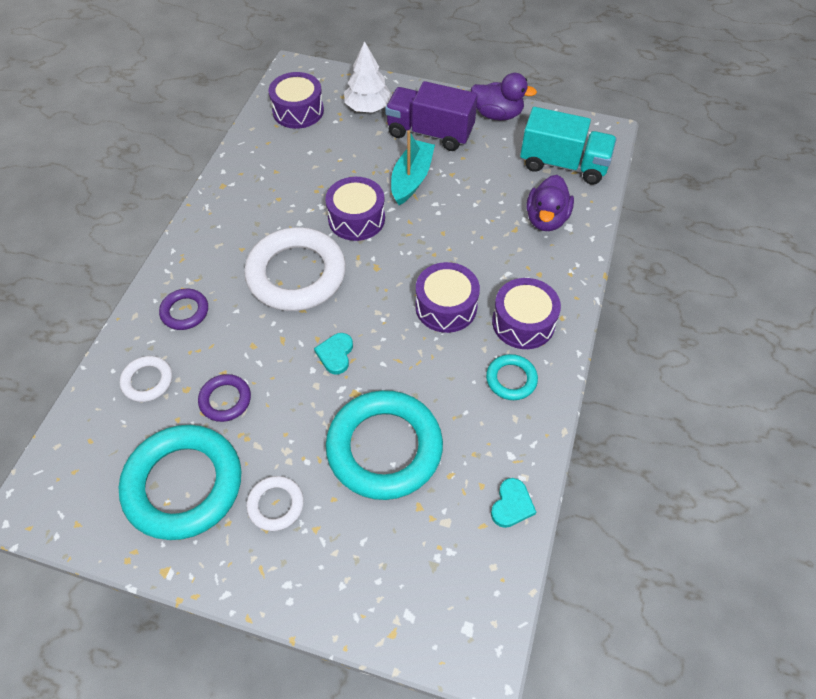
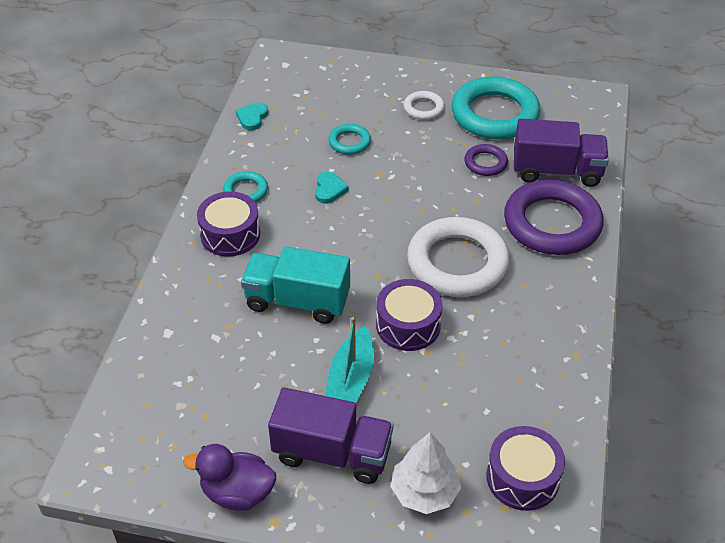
camera: 175 degrees right, 10 degrees down
white ring [120,356,172,402] -> purple truck [514,119,609,187]
purple ring [159,289,208,330] -> purple ring [504,180,604,255], size x2.13
turquoise heart [314,333,353,374] -> turquoise heart moved to [315,172,349,204]
turquoise ring [326,390,443,500] -> turquoise ring [328,124,371,155], size x0.47
purple drum [415,262,480,333] -> none
turquoise truck [520,107,617,185] -> turquoise truck moved to [241,246,350,324]
purple duck [526,175,574,231] -> none

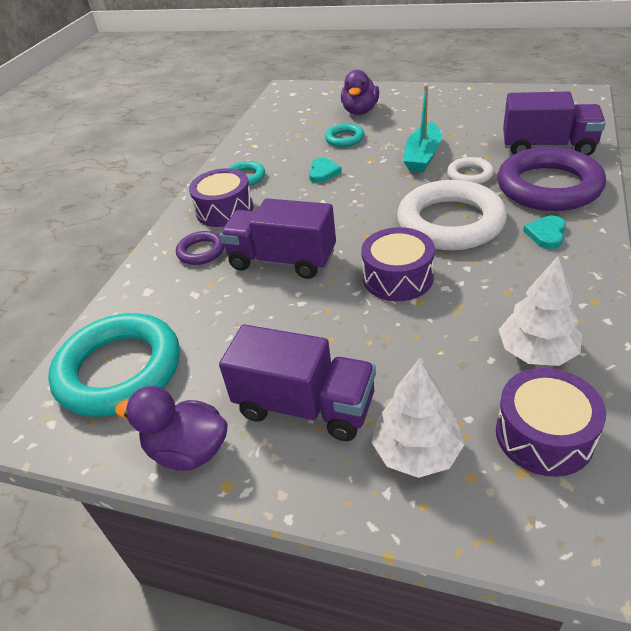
camera: 10 degrees right, 5 degrees down
turquoise heart [236,103,268,131] -> turquoise heart moved to [523,216,566,249]
turquoise truck [241,246,350,324] -> purple truck [220,198,336,279]
turquoise boat [325,317,374,403] -> turquoise boat moved to [403,85,442,172]
white ring [404,91,445,120] -> white ring moved to [447,157,494,184]
turquoise ring [452,76,540,139] -> turquoise ring moved to [48,313,180,417]
purple ring [464,144,508,176] -> purple ring moved to [176,231,224,265]
none -> purple duck [341,70,379,115]
none -> white tree [499,256,582,366]

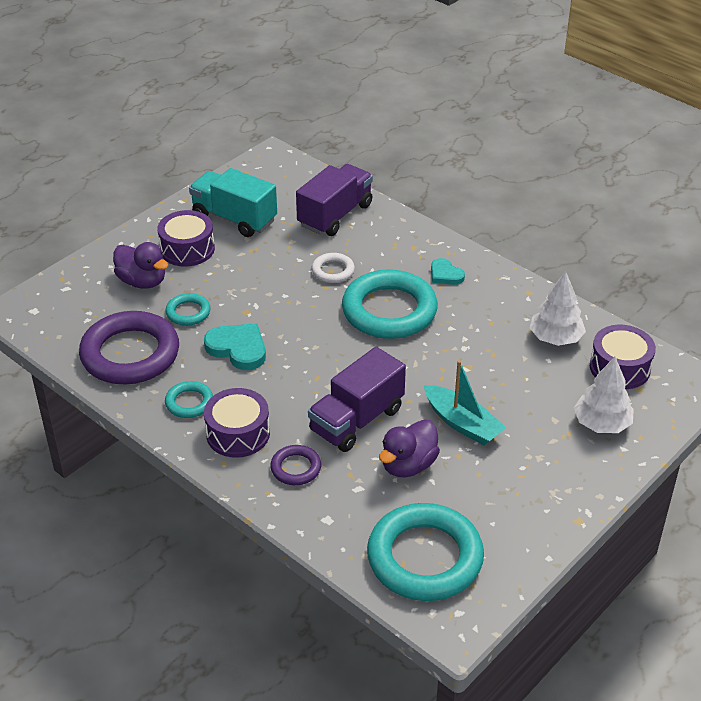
camera: 70 degrees left, 0 degrees up
purple duck [115,386,228,471] -> purple duck moved to [379,419,440,477]
purple truck [219,324,376,441] -> none
turquoise heart [309,158,342,183] -> turquoise heart [204,323,266,370], size x1.63
purple drum [361,227,435,301] -> purple drum moved to [157,210,215,267]
white ring [397,180,507,250] -> turquoise ring [342,269,438,339]
turquoise boat [403,85,442,172] -> turquoise boat moved to [424,360,507,445]
purple ring [497,147,606,211] -> purple ring moved to [79,311,179,384]
none -> turquoise truck [189,168,277,237]

